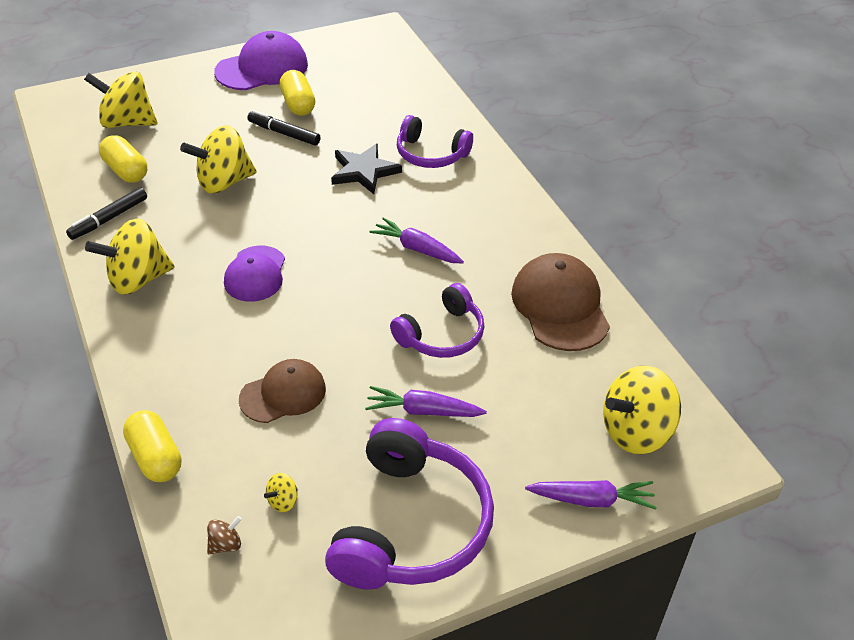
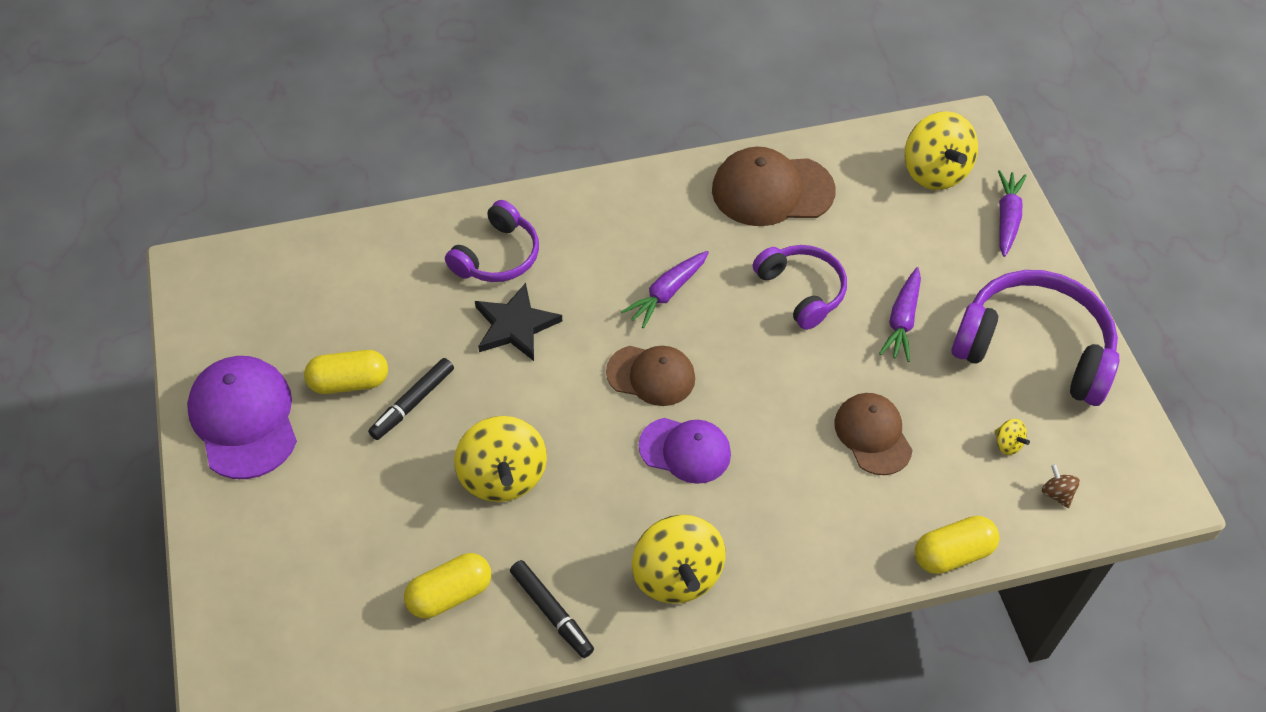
camera: 80 degrees left, 10 degrees up
yellow spinning top [84,71,157,128] -> none
none -> brown cap [606,346,695,406]

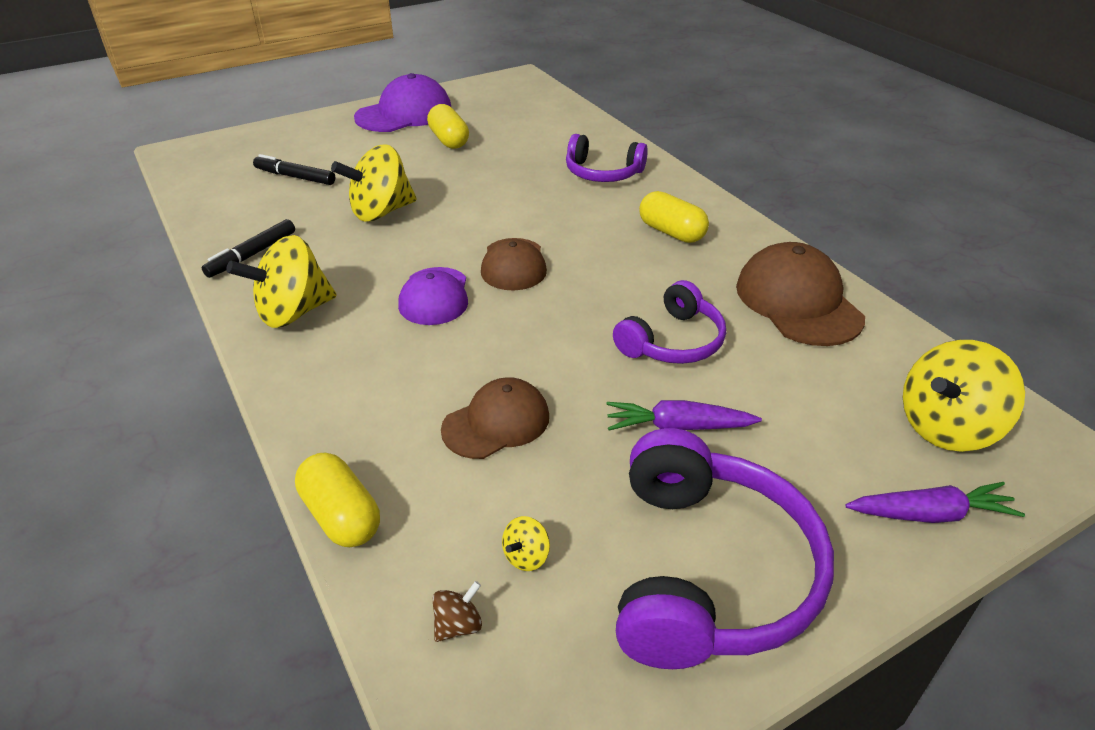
camera: 75 degrees right, 15 degrees down
black marker [368,358,454,440] -> black marker moved to [253,154,335,185]
yellow capsule [404,553,491,618] -> yellow capsule moved to [639,191,709,243]
black star [475,283,562,361] -> none
purple carrot [621,251,709,329] -> none

